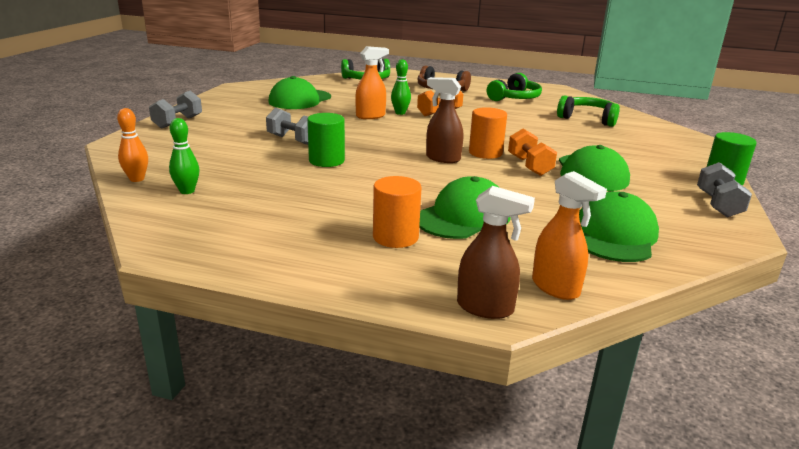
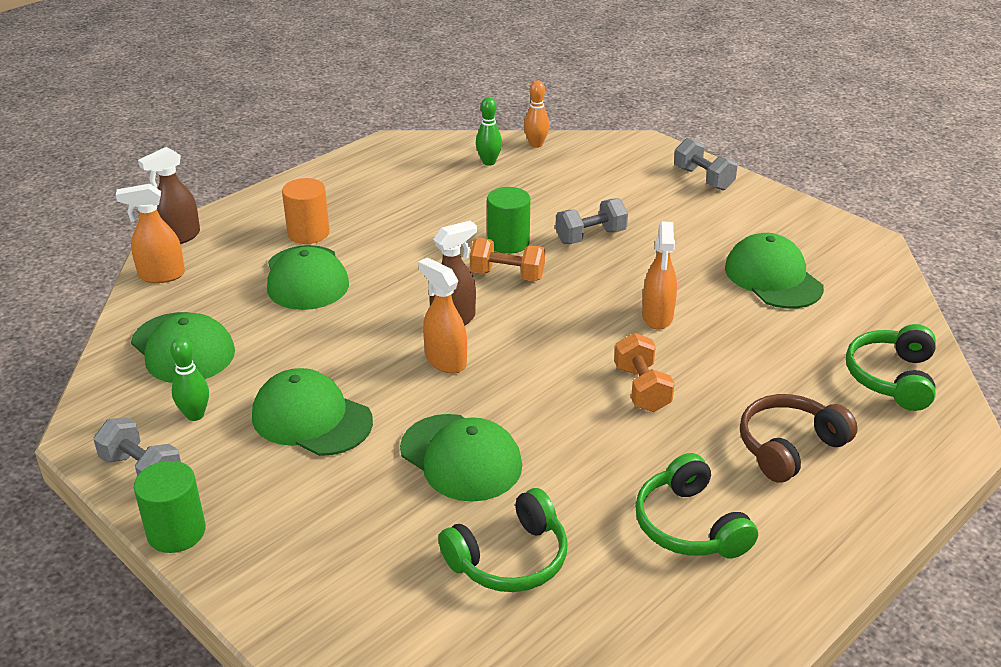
camera: 120 degrees right, 10 degrees up
green bowling pin [391,59,411,115] -> green bowling pin moved to [170,337,209,421]
orange cylinder [469,107,507,159] -> orange spray bottle [418,257,467,373]
orange dumbbell [508,129,557,176] -> orange dumbbell moved to [470,238,545,281]
none -> green cap [400,414,522,502]

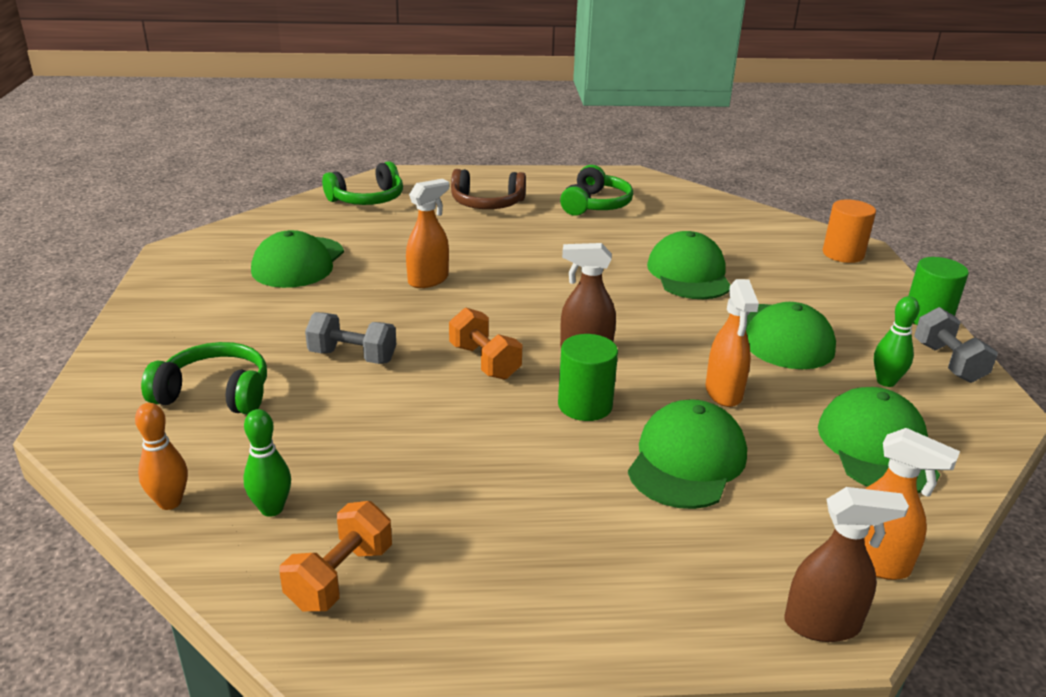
camera: 140 degrees left, 5 degrees down
orange cylinder [282,178,330,244] -> orange cylinder moved to [823,200,876,263]
orange spray bottle [418,257,467,373] -> orange spray bottle moved to [706,279,759,407]
green headphones [438,488,568,592] -> green headphones moved to [141,342,267,414]
green cylinder [487,187,530,254] -> green cylinder moved to [558,334,618,421]
orange dumbbell [614,333,675,412] -> orange dumbbell moved to [279,501,392,611]
grey dumbbell [674,138,737,190] -> none

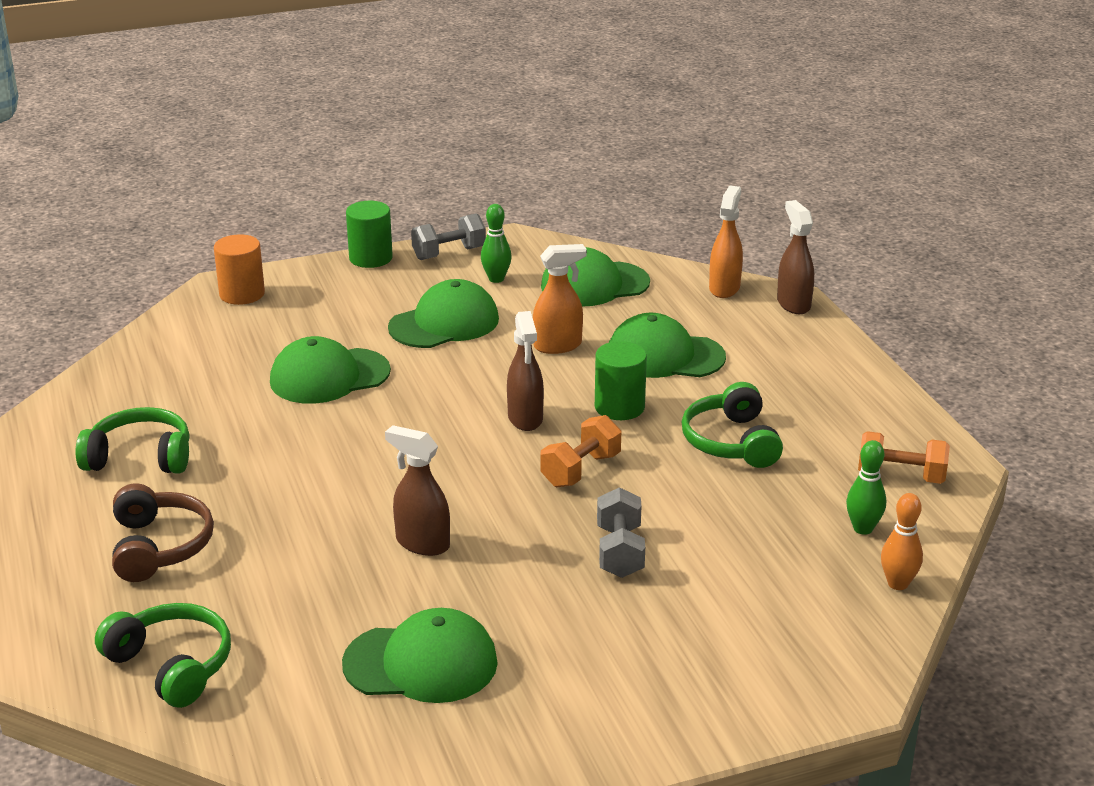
camera: 105 degrees left, 0 degrees up
green headphones [141,342,267,414] -> green headphones moved to [682,382,783,468]
orange spray bottle [406,179,449,288] -> brown spray bottle [385,425,450,556]

